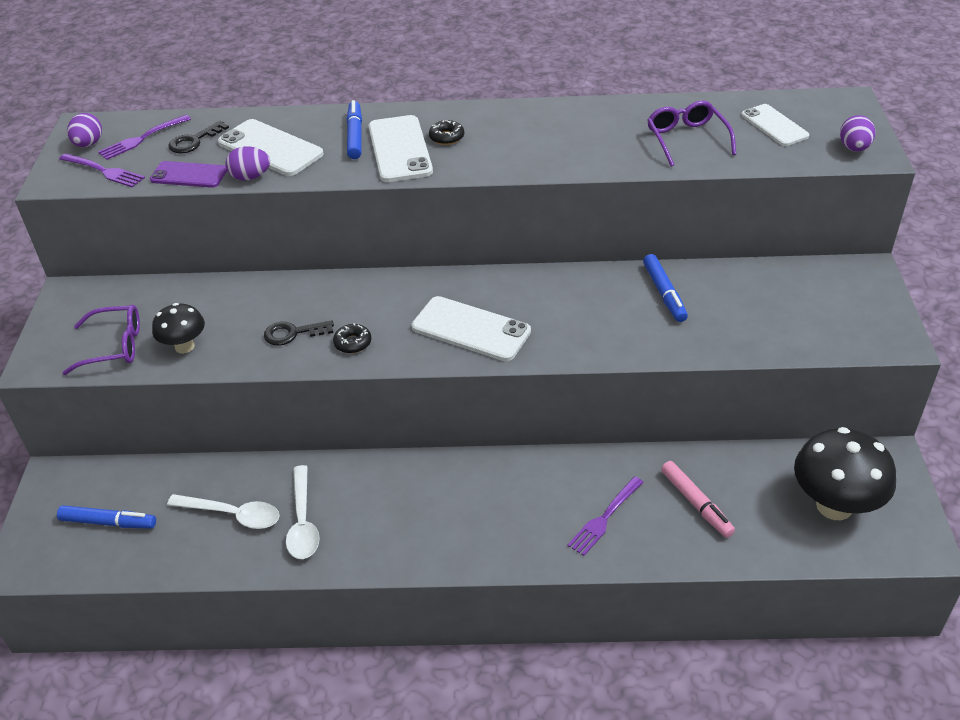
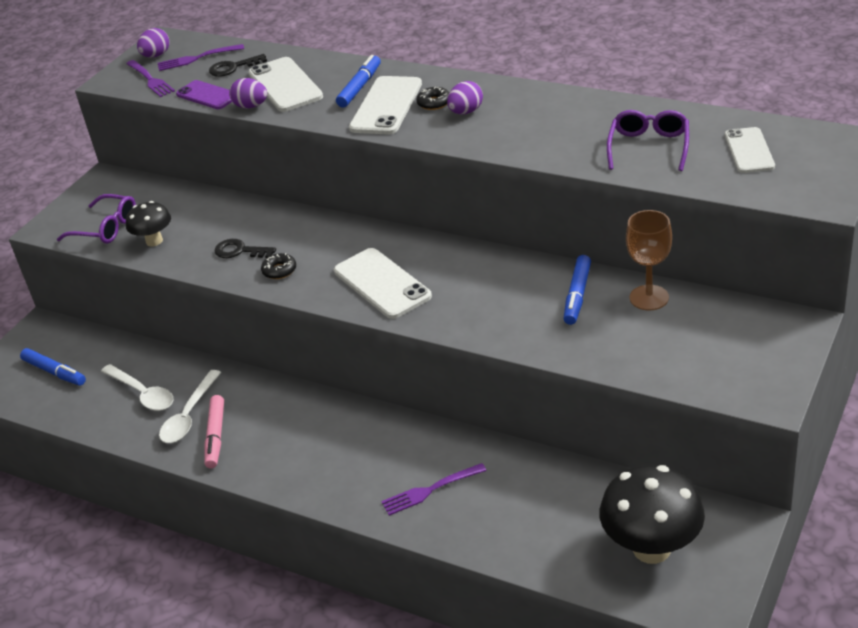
camera: 30 degrees right, 5 degrees down
pink marker [661,461,735,538] -> pink marker moved to [205,395,224,468]
purple egg [840,115,875,152] -> purple egg moved to [447,81,483,114]
none -> brown goblet [626,210,672,310]

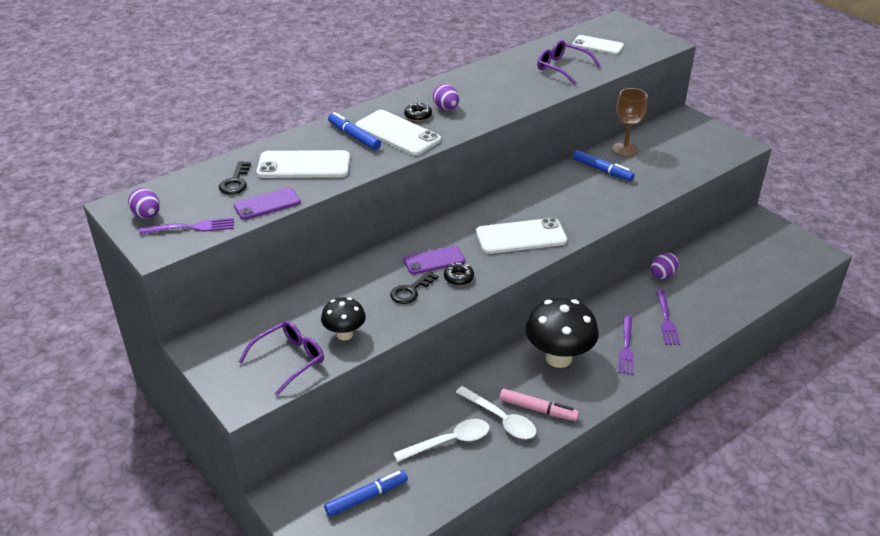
camera: 70 degrees left, 0 degrees up
purple fork [158,44,244,71] -> purple fork moved to [618,316,634,375]
purple egg [229,78,267,109] -> purple egg moved to [651,253,679,279]
black mushroom [599,465,705,564] -> black mushroom moved to [526,298,599,368]
none -> purple phone [403,246,465,274]

